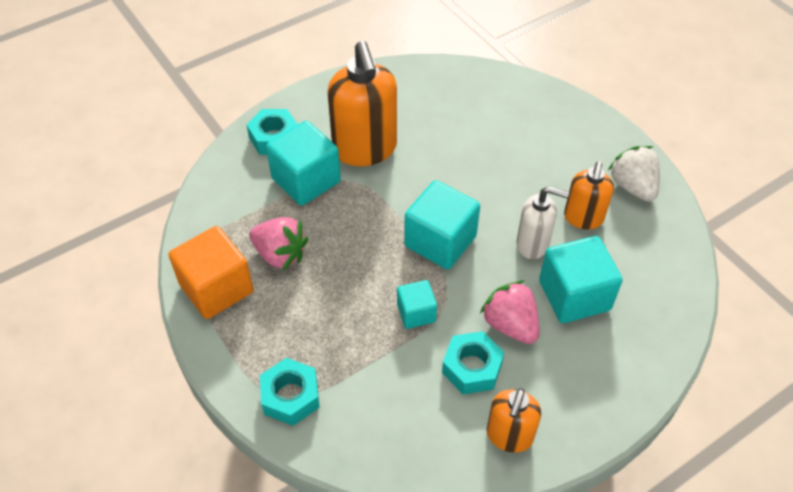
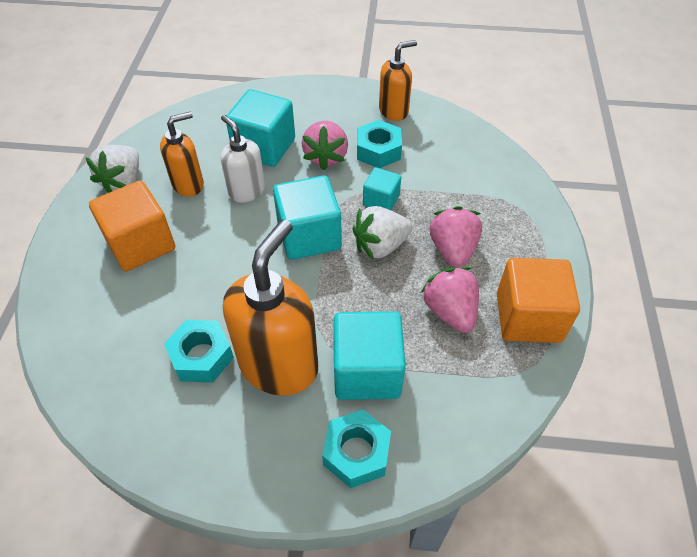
camera: 140 degrees left, 0 degrees up
turquoise nut [260,358,320,426] -> turquoise nut moved to [164,320,234,382]
none -> orange cube [89,181,175,271]
none -> white strawberry [352,206,412,260]
none -> pink strawberry [430,206,482,268]

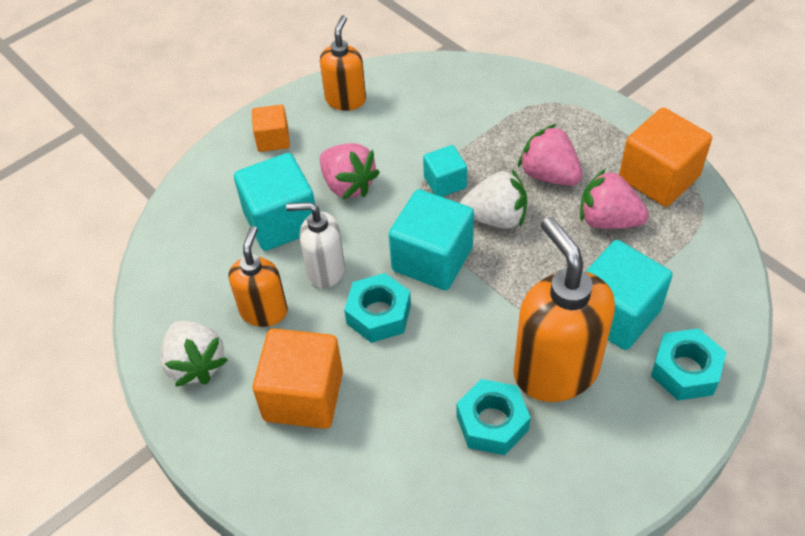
camera: 45 degrees left, 0 degrees up
white strawberry [352,206,412,260] -> white strawberry turned 105 degrees counterclockwise [460,169,527,229]
turquoise nut [357,120,402,168] -> turquoise nut moved to [344,273,411,343]
none -> orange cube [252,105,290,152]

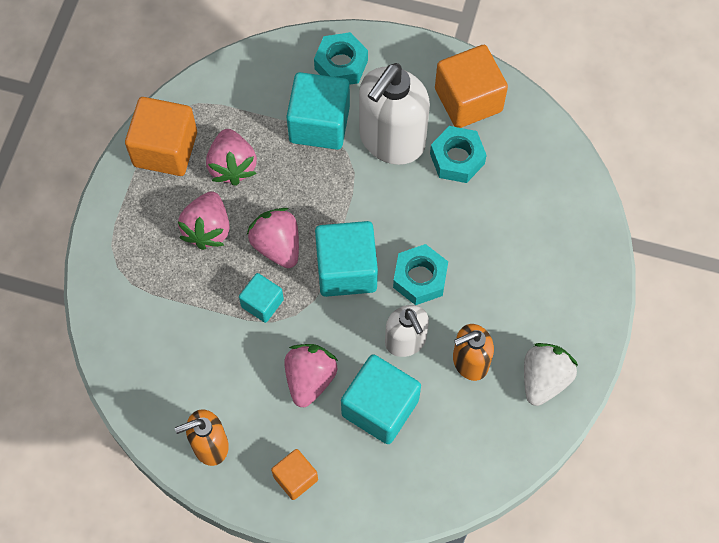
camera: 125 degrees left, 15 degrees up
orange cube [252,328,343,429] -> orange cube moved to [435,45,508,128]
white strawberry [460,169,527,229] -> pink strawberry [247,208,299,268]
orange soap dispenser [513,217,615,402] -> white soap dispenser [359,63,430,165]

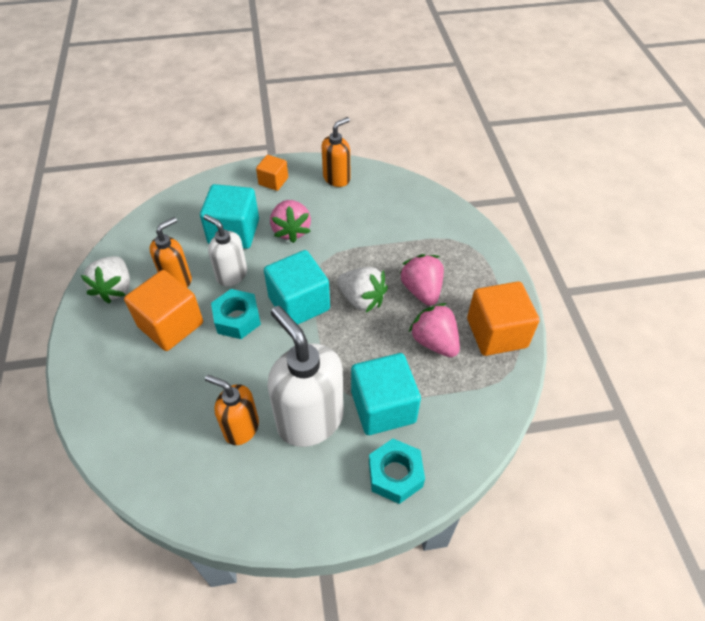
camera: 155 degrees right, 15 degrees down
turquoise cube [239,273,284,323] -> none
pink strawberry [247,208,299,268] -> white strawberry [337,267,388,313]
white soap dispenser [359,63,430,165] -> white soap dispenser turned 45 degrees counterclockwise [267,306,344,447]
turquoise nut [430,126,487,183] -> orange soap dispenser [205,375,259,445]
orange cube [435,45,508,128] -> orange cube moved to [124,270,203,351]

